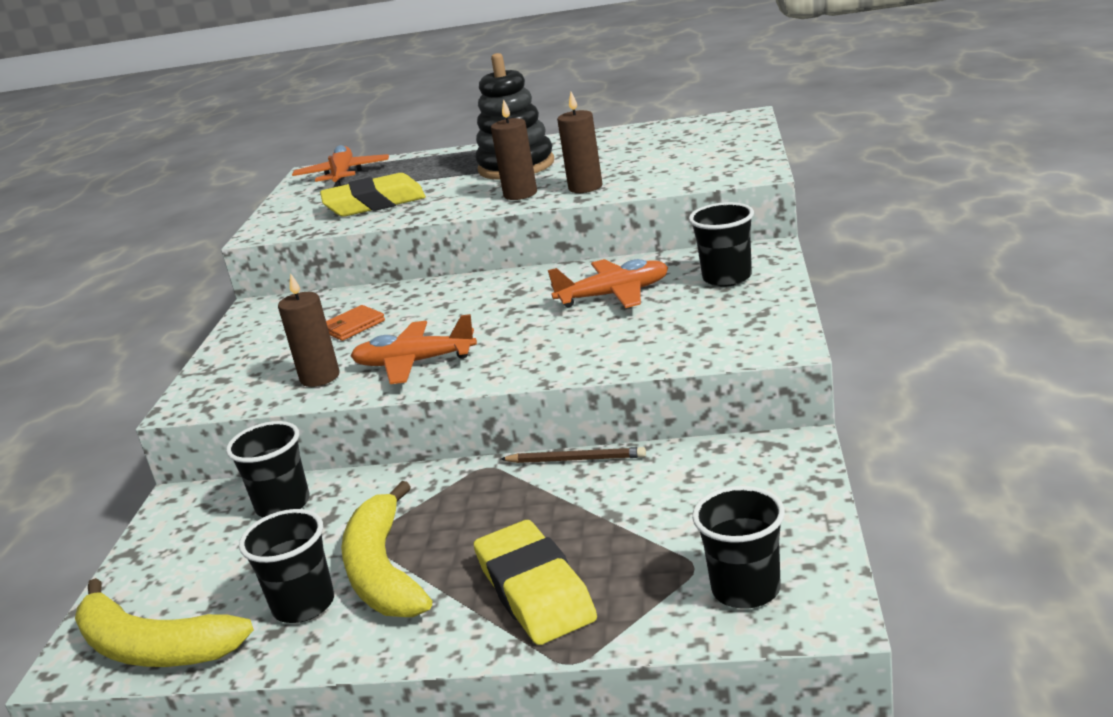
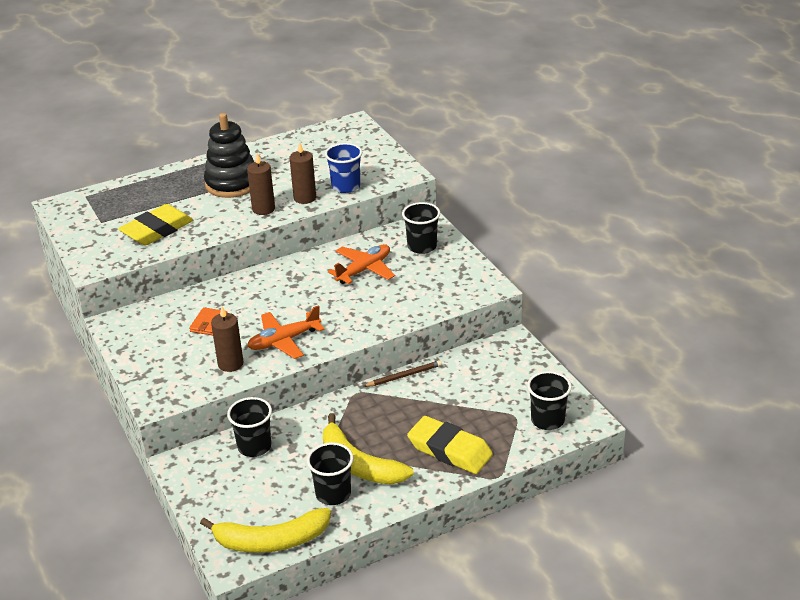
camera: 35 degrees left, 10 degrees up
orange plane [292,145,389,187] -> none
none -> blue cup [325,143,362,193]

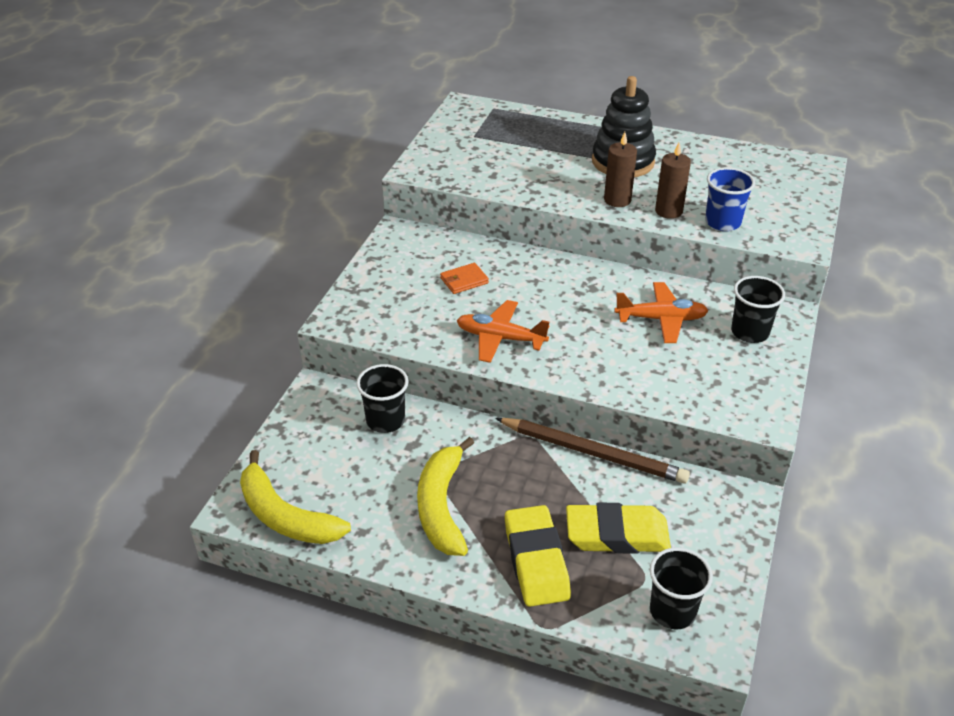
camera: 45 degrees right, 5 degrees up
yellow eraser [118,204,193,245] -> yellow eraser moved to [566,503,671,554]
brown candle [211,307,244,372] -> none
black cup [307,442,353,505] -> none
brown pencil [363,360,442,387] -> brown pencil [495,418,690,484], size x1.90

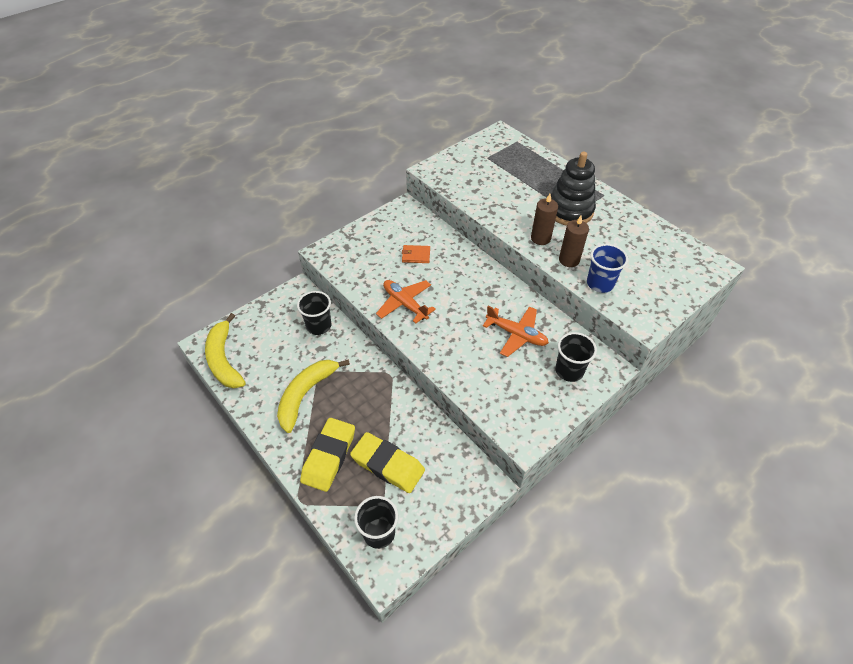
camera: 30 degrees right, 10 degrees up
brown pencil [495,418,690,484] -> none

